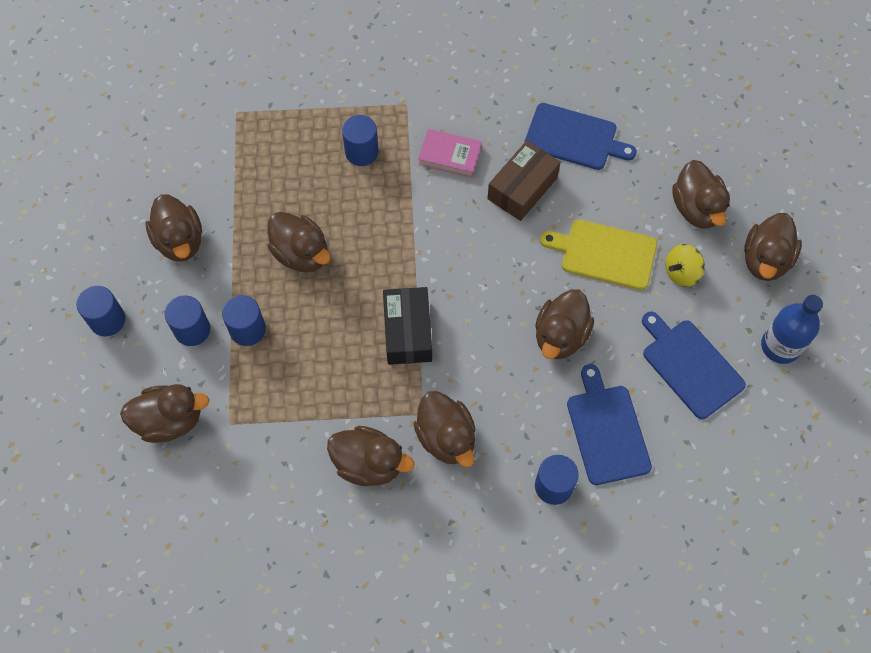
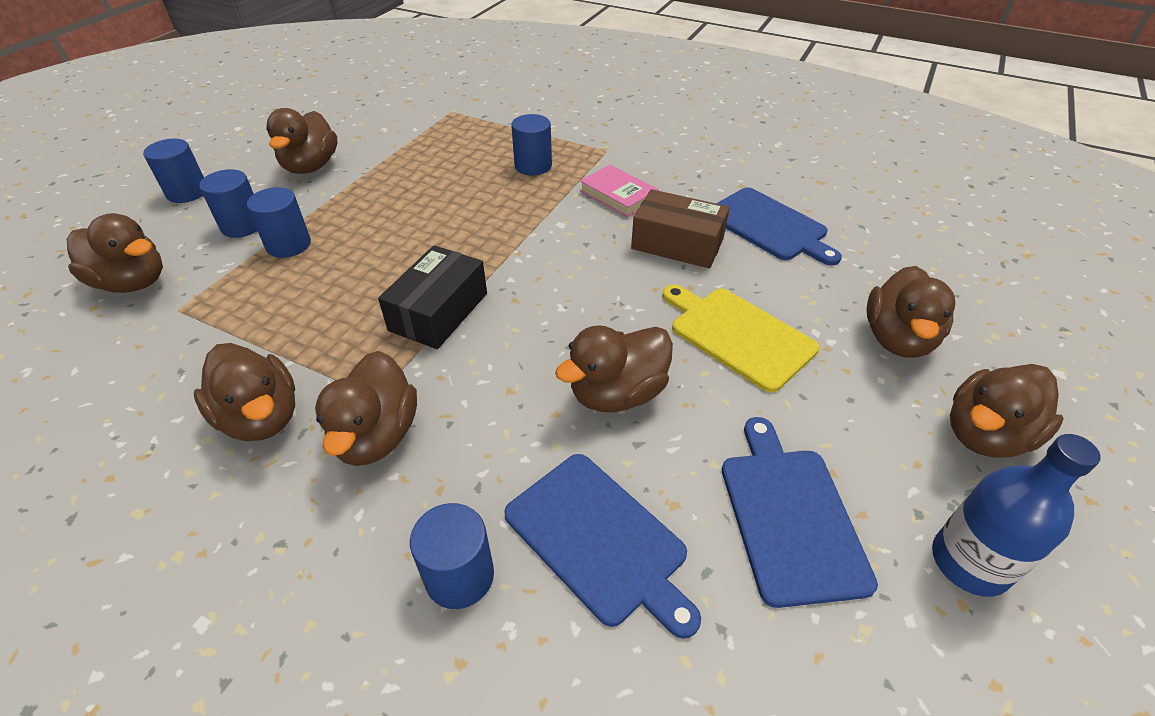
camera: 30 degrees right, 20 degrees down
brown duck [267,212,331,273] -> none
brown box [487,140,561,221] -> brown box turned 45 degrees clockwise [631,189,730,268]
blue cutting board [567,364,652,485] -> blue cutting board turned 120 degrees clockwise [504,454,701,639]
yellow spinning top [666,244,705,287] -> none

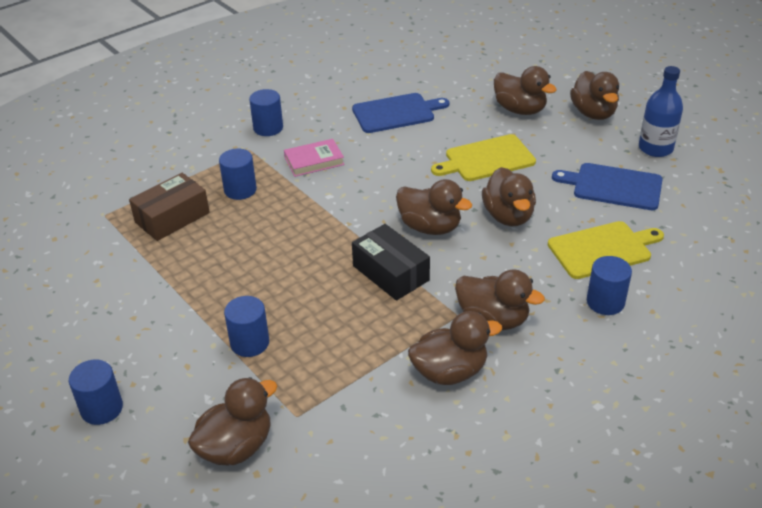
camera: 65 degrees left, 5 degrees down
blue cylinder [199,169,257,238] -> blue cylinder moved to [249,89,283,136]
brown duck [266,108,338,174] -> brown duck moved to [396,179,472,235]
blue cutting board [504,454,701,639] -> yellow cutting board [548,221,664,279]
brown box [631,189,730,268] -> brown box moved to [129,173,210,241]

